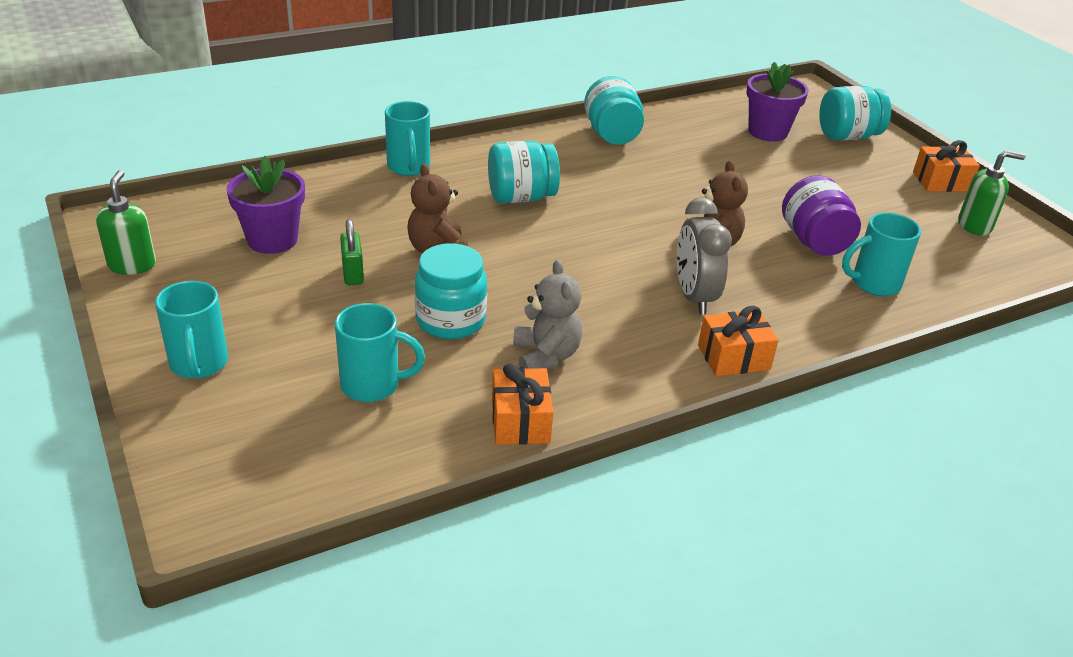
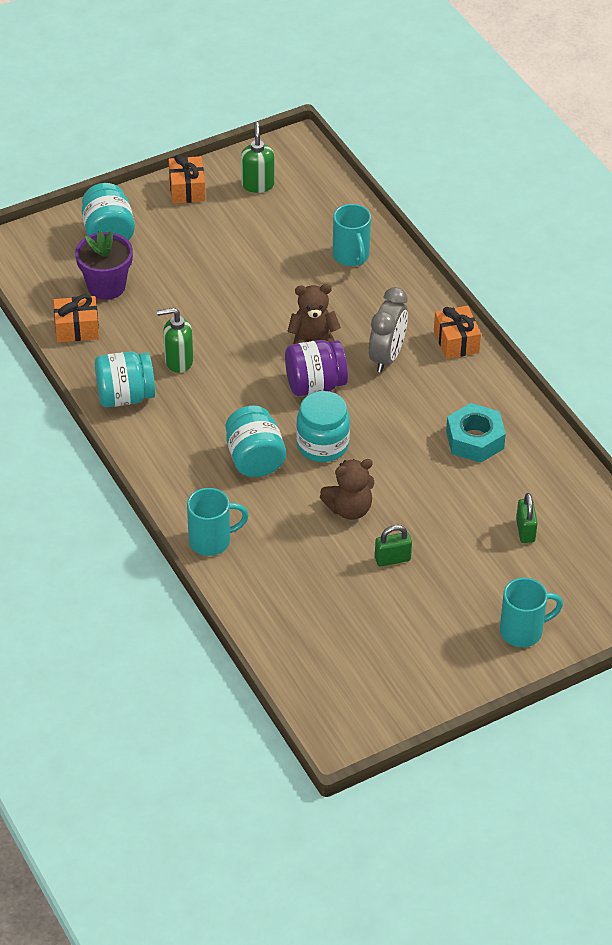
camera: 90 degrees left, 10 degrees up
green soap dispenser [96,170,156,275] -> green soap dispenser moved to [157,308,193,373]
purple flower pot [227,156,305,254] -> none
turquoise mug [335,303,425,402] -> green padlock [516,493,538,543]
turquoise jar [415,243,487,339] -> turquoise jar moved to [296,391,350,462]
orange gift [492,363,553,445] -> orange gift moved to [53,294,99,342]
grey teddy bear [513,260,582,370] -> turquoise nut [446,403,506,463]
grey clock [677,197,732,315] -> grey clock turned 60 degrees counterclockwise [369,287,408,373]
purple jar [782,175,861,256] -> purple jar moved to [285,340,348,396]

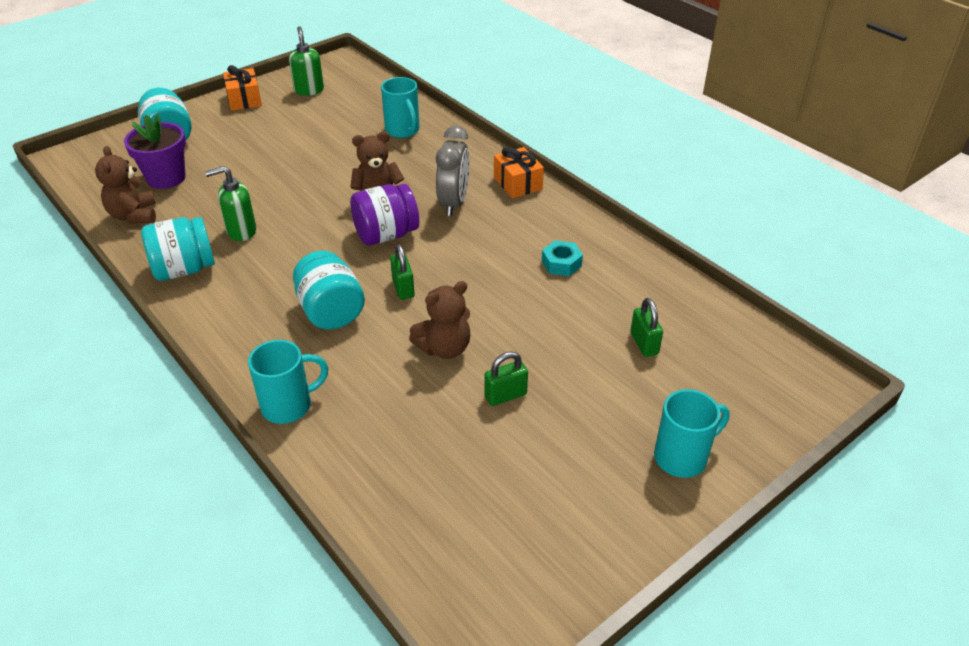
camera: 10 degrees left, 5 degrees down
orange gift [53,294,99,342] -> brown teddy bear [95,146,156,224]
turquoise jar [296,391,350,462] -> green padlock [390,244,414,300]
turquoise nut [446,403,506,463] -> turquoise nut [542,240,583,276], size x0.63

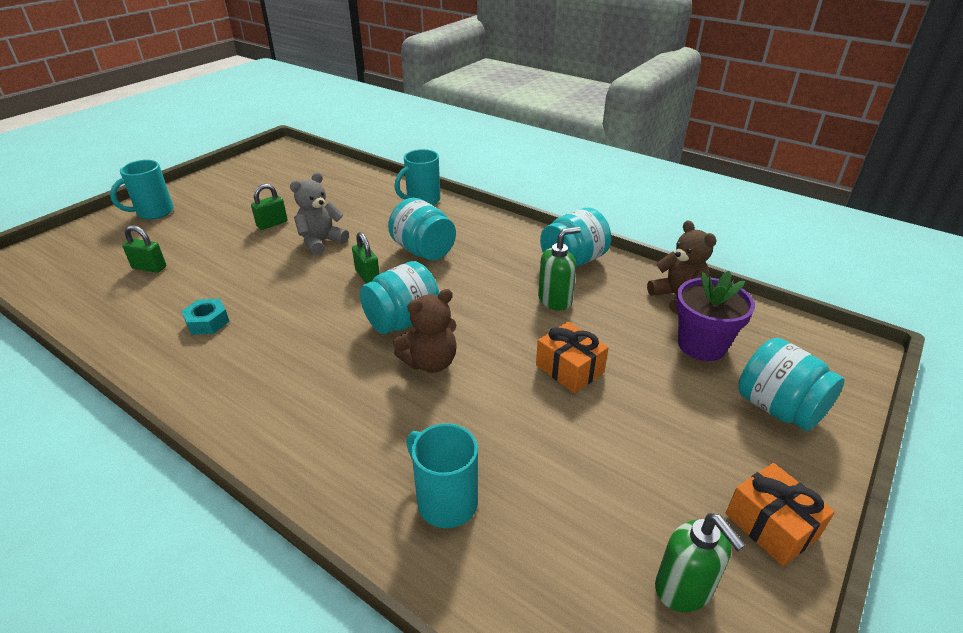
camera: 165 degrees right, 5 degrees down
purple jar [350,184,419,245] -> turquoise jar [360,261,439,334]
brown teddy bear [409,281,470,359] -> grey teddy bear [290,172,349,255]
grey clock [436,125,470,216] -> none
orange gift [494,147,544,198] -> orange gift moved to [536,322,609,393]
green padlock [631,298,663,357] -> green padlock turned 45 degrees counterclockwise [122,225,166,273]

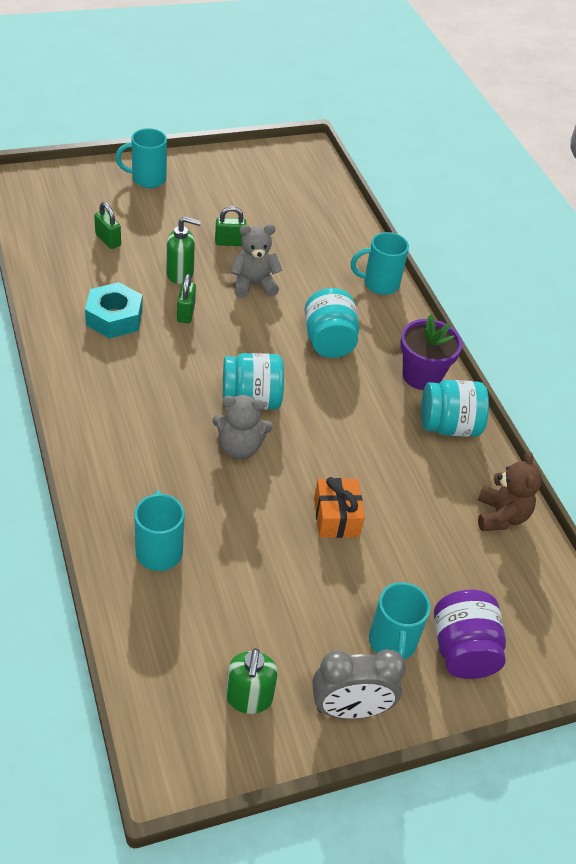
camera: 30 degrees right, 10 degrees up
turquoise nut [182,299,230,335] -> turquoise nut [85,282,143,338], size x1.59
green padlock [352,232,380,284] -> green padlock moved to [177,274,196,323]
brown teddy bear [393,289,456,373] -> grey teddy bear [212,395,273,459]
green soap dispenser [538,227,581,310] -> green soap dispenser moved to [166,216,201,284]
purple flower pot [676,271,755,361] -> purple flower pot moved to [400,315,462,390]
orange gift [726,463,835,566] -> grey clock [313,649,406,719]
turquoise jar [738,338,845,431] -> purple jar [434,590,506,679]
none -> turquoise mug [369,582,431,660]

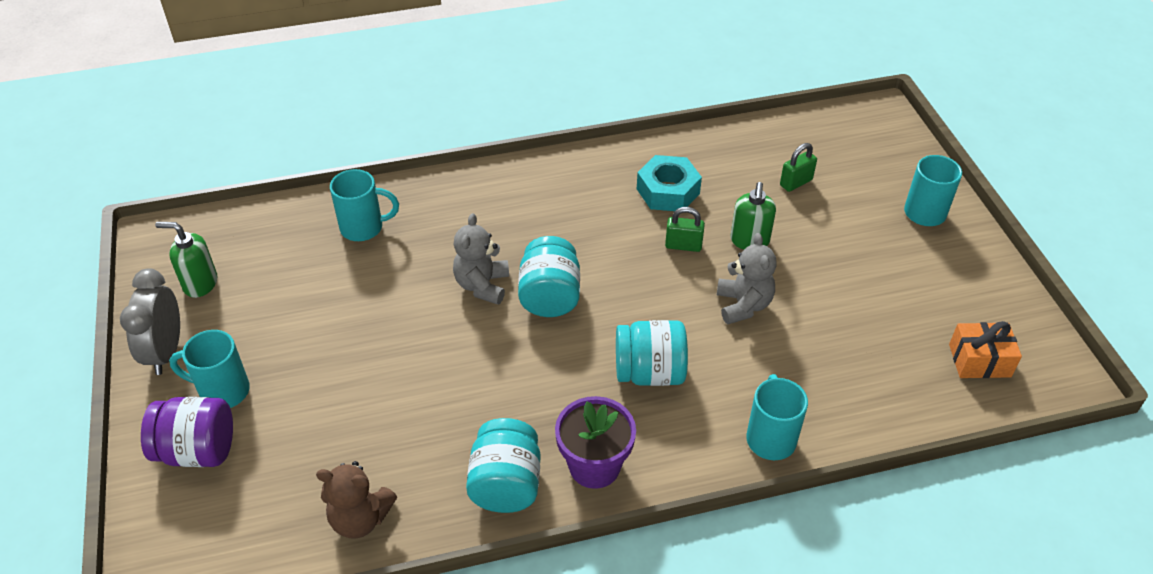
camera: 100 degrees right, 0 degrees up
green padlock [215,206,246,246] -> none
orange gift [314,477,365,538] -> orange gift moved to [949,321,1022,378]

